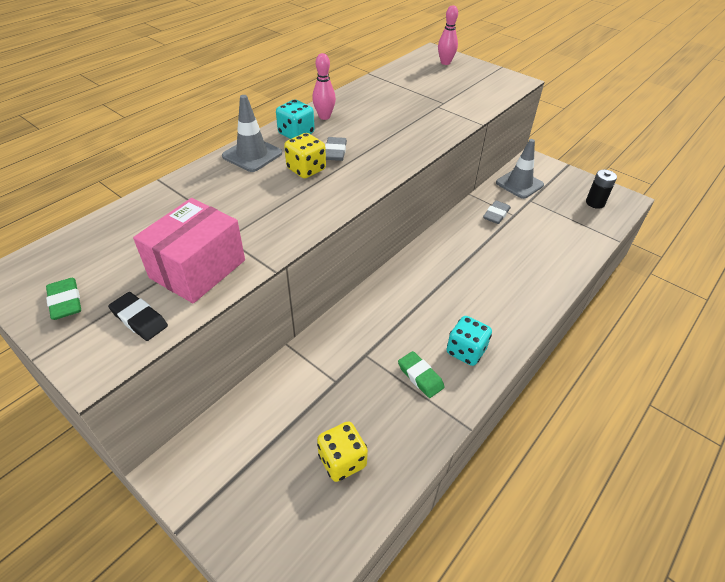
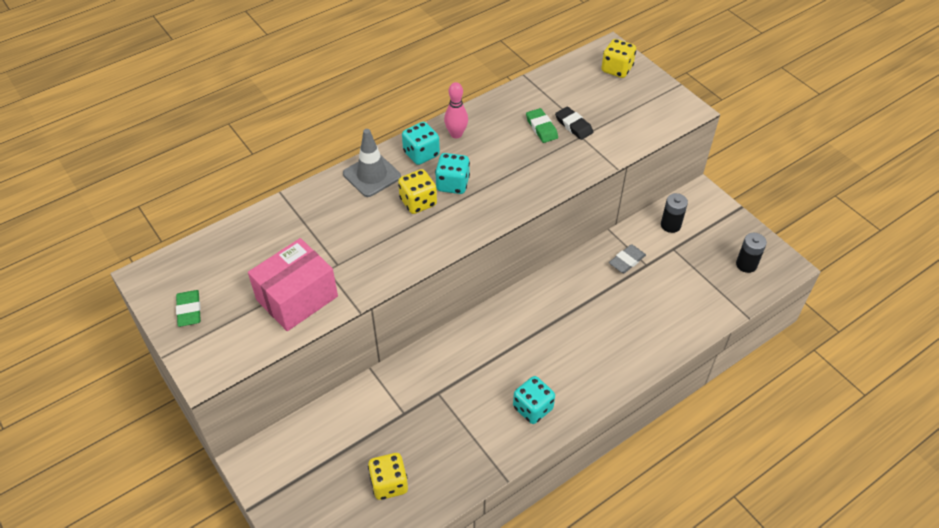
camera: 15 degrees right, 5 degrees up
black eraser [108,292,168,341] -> black eraser moved to [555,106,593,140]
grey eraser [325,137,347,161] -> turquoise dice [435,153,470,194]
green eraser [398,351,445,398] -> green eraser moved to [526,108,558,143]
pink bowling pin [438,5,458,65] -> yellow dice [601,39,636,78]
grey traffic cone [496,139,544,199] -> black battery [661,193,688,233]

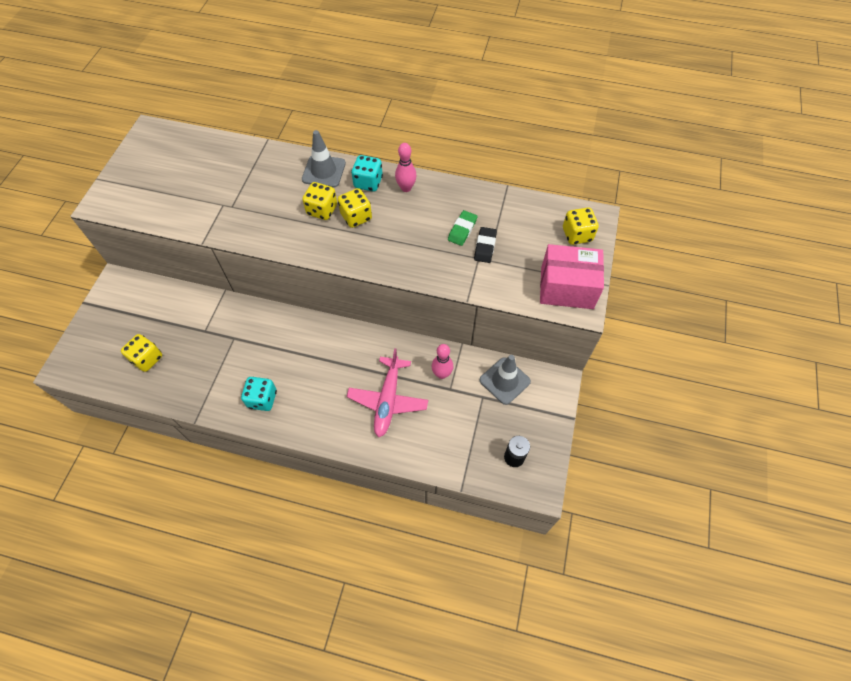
camera: 50 degrees right, 10 degrees up
green eraser [176,290,201,327] -> none
pink box [248,238,338,331] -> pink box moved to [540,244,604,309]
turquoise dice [435,153,470,194] -> yellow dice [338,188,372,228]
grey eraser [609,244,646,273] -> pink bowling pin [432,344,453,379]
black battery [661,193,688,233] -> grey traffic cone [479,355,531,405]
none -> pink plane [347,348,428,437]

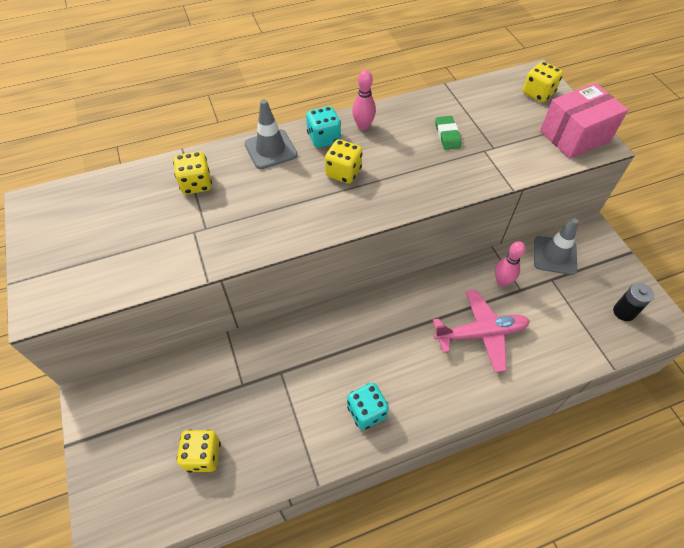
camera: 35 degrees left, 5 degrees down
yellow dice [302,182,337,220] -> yellow dice moved to [173,151,212,194]
pink plane [347,348,428,437] -> pink plane turned 75 degrees counterclockwise [433,290,530,372]
black eraser [474,227,497,263] -> none

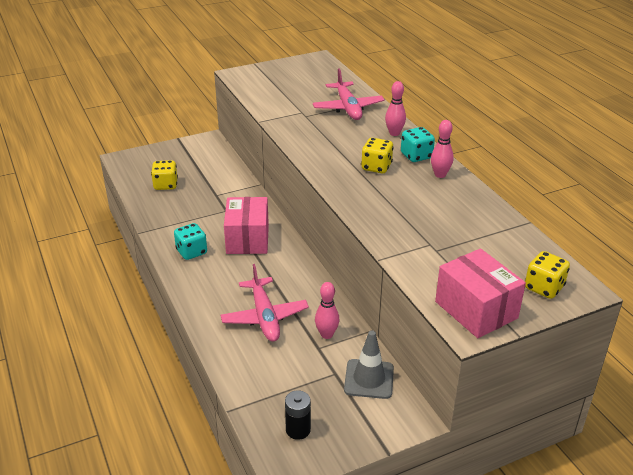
camera: 85 degrees right, 20 degrees down
yellow dice [173,151,212,194] -> pink plane [313,68,384,120]
grey traffic cone [244,99,298,169] -> pink bowling pin [385,81,406,136]
green eraser [435,116,461,150] -> none
none -> pink box [224,197,269,254]

